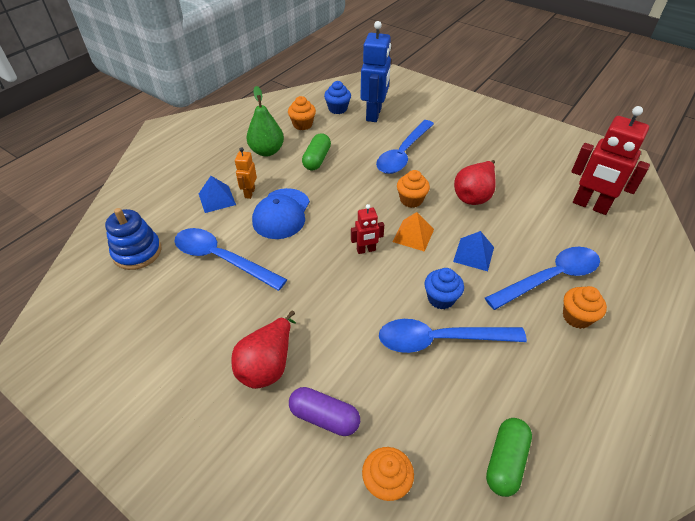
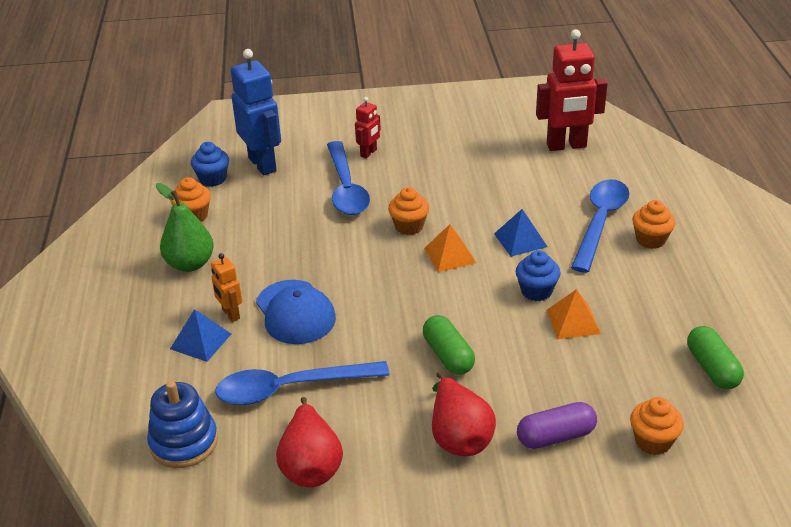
camera: 40 degrees left, 10 degrees down
green capsule [302,133,331,171] -> green capsule moved to [423,315,475,375]
red robot [351,204,384,254] -> red robot moved to [355,97,381,158]
blue spoon [379,319,527,353] -> orange pyramid [546,289,601,339]
red pear [454,160,496,205] -> red pear moved to [276,397,343,487]

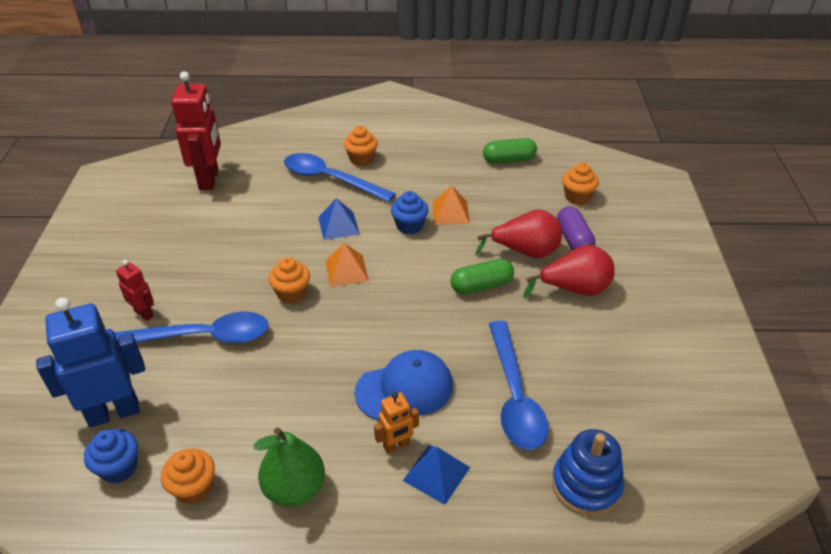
camera: 85 degrees left, 5 degrees up
red pear [276,397,343,487] -> red pear moved to [475,210,562,258]

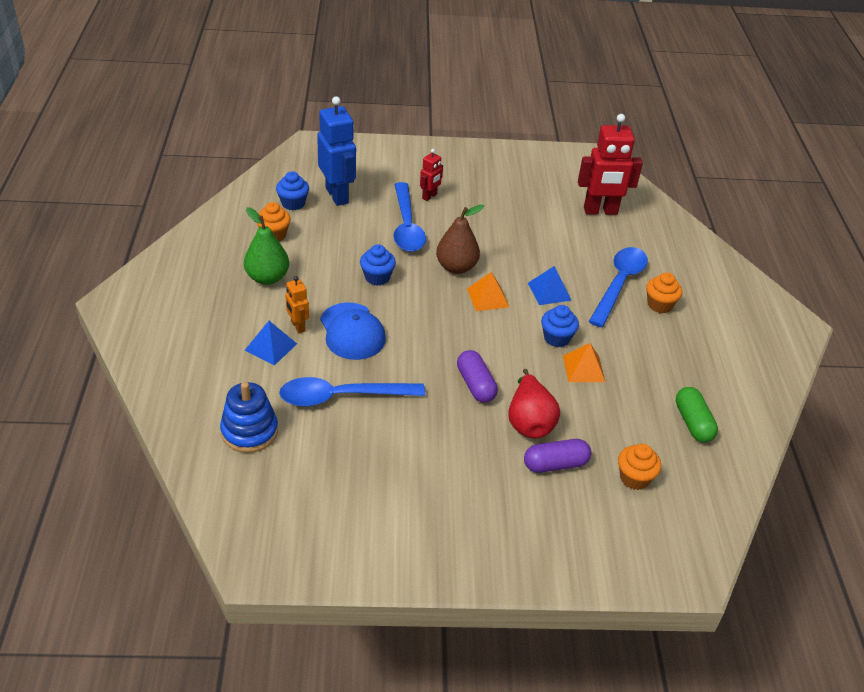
camera: 85 degrees right, 0 degrees up
orange cupcake [268,257,310,304] -> brown pear [436,204,484,274]
green capsule [450,259,514,294] -> purple capsule [457,350,498,403]
red pear [524,245,615,298] -> none
none -> blue cupcake [360,244,396,286]

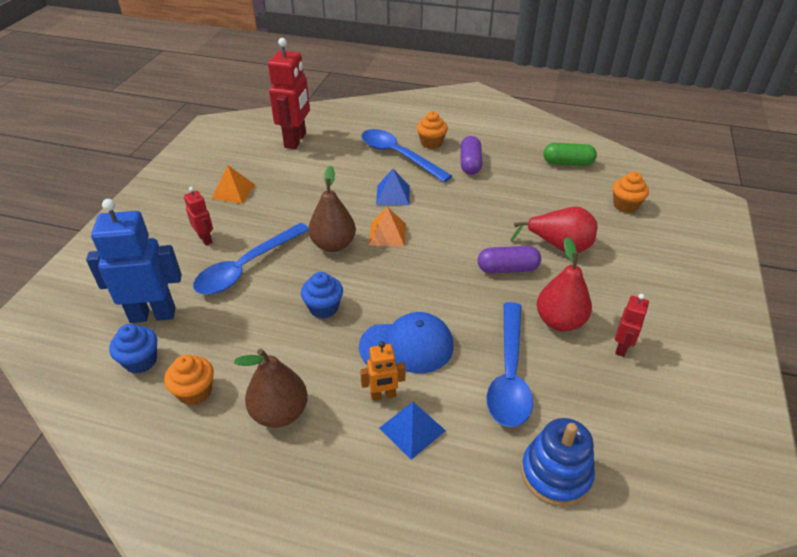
camera: 70 degrees left, 0 degrees up
green pear [244,207,289,285] -> brown pear [234,349,308,428]
blue spoon [394,182,426,252] -> blue spoon turned 120 degrees clockwise [193,223,309,294]
purple capsule [524,439,591,473] -> purple capsule moved to [460,136,483,175]
blue cupcake [541,305,579,347] -> none
orange pyramid [563,343,605,382] -> orange pyramid moved to [212,165,255,204]
none -> red pear [537,237,592,332]
none -> red robot [615,294,649,357]

